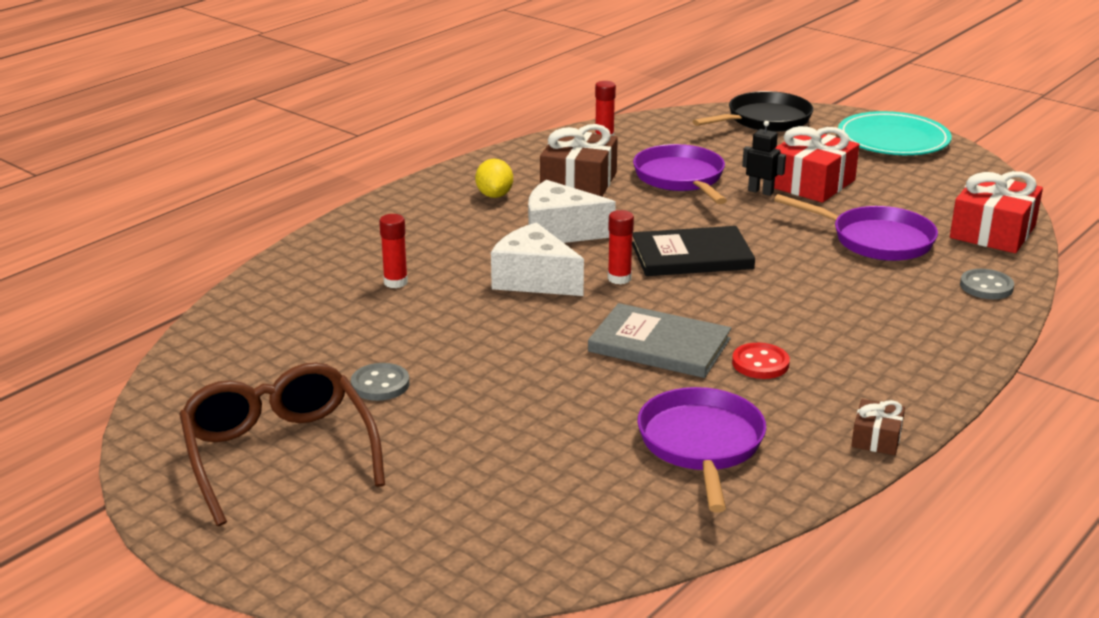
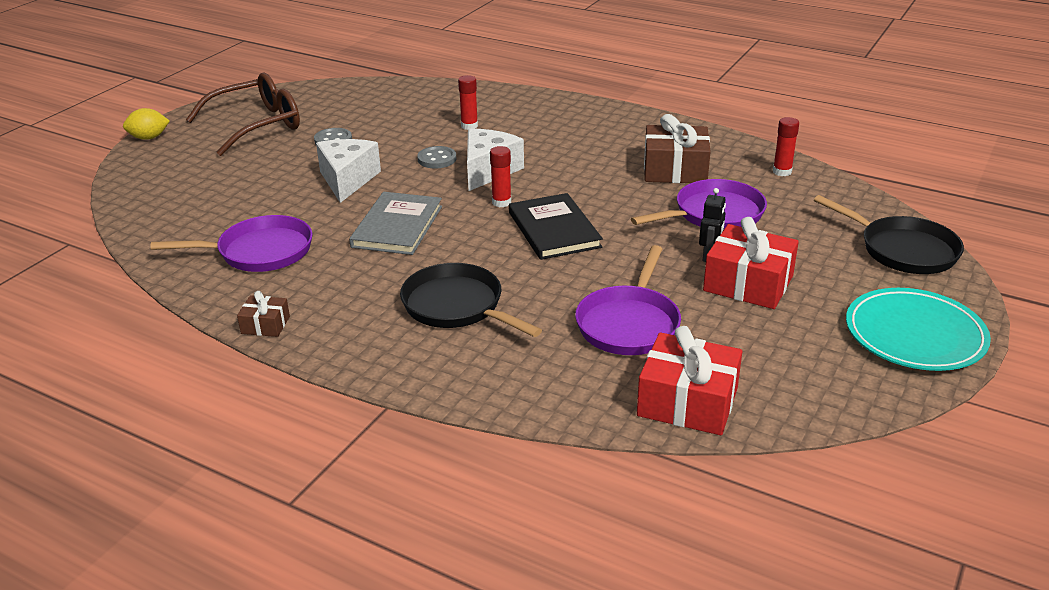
camera: 80 degrees right, 5 degrees up
yellow lemon [475,158,513,198] -> yellow lemon moved to [123,108,170,140]
white cheese [528,180,616,243] -> white cheese moved to [316,139,381,203]
red button [732,343,790,379] -> none
grey button [960,269,1014,299] -> grey button moved to [417,146,456,169]
none -> black pan [400,263,542,337]

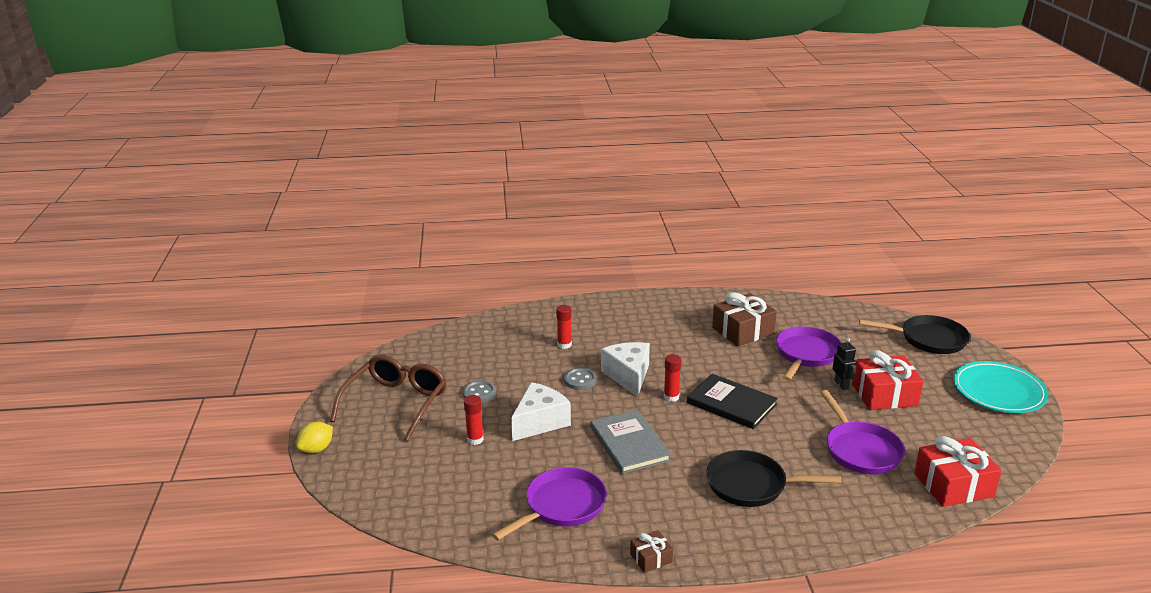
camera: 35 degrees left, 5 degrees down
white cheese [316,139,381,203] -> white cheese turned 75 degrees clockwise [511,382,571,441]
red glue stick [773,117,799,176] -> red glue stick moved to [464,395,484,445]

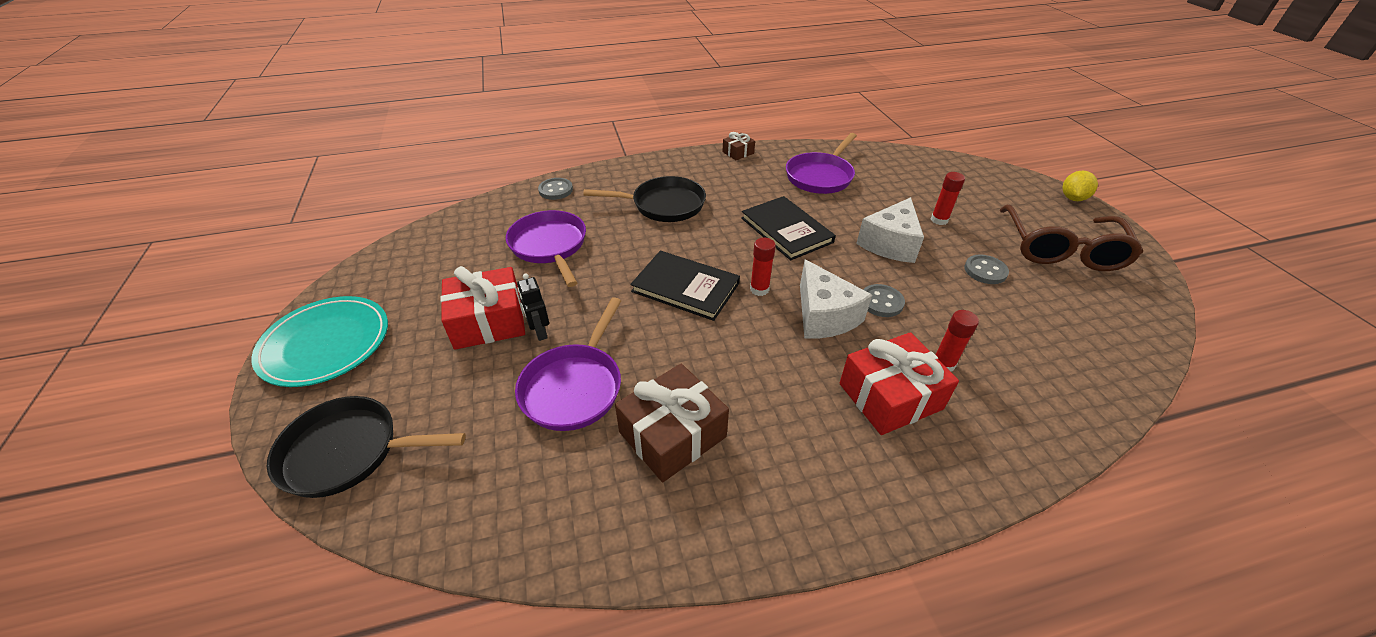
camera: 170 degrees right, 15 degrees up
grey book [591,410,671,474] -> black book [741,196,836,260]
red gift [914,436,1002,507] -> red gift moved to [840,332,959,435]
none -> grey button [538,178,573,200]

